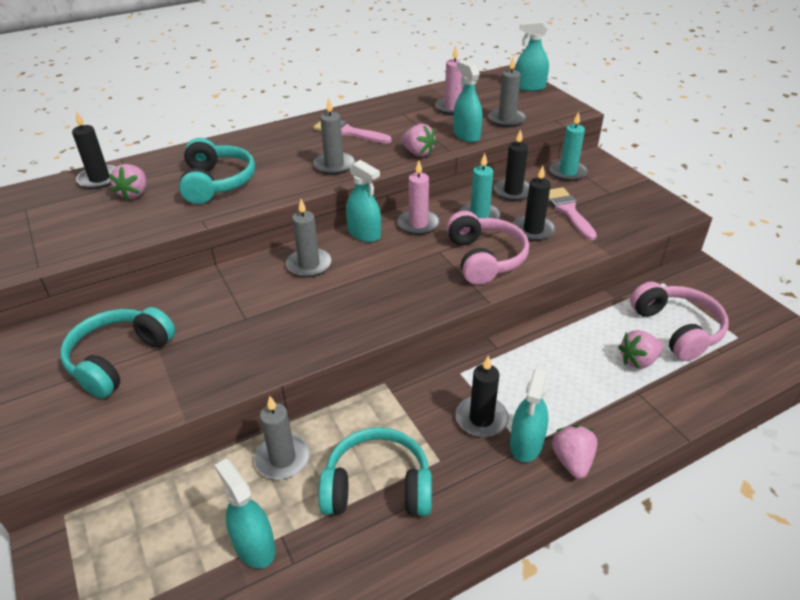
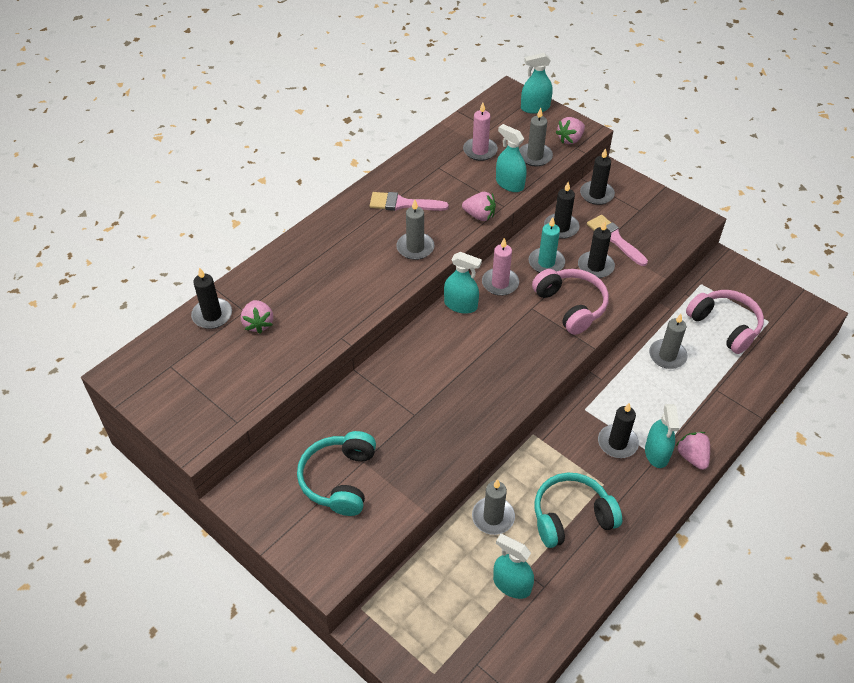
camera: 20 degrees left, 10 degrees up
turquoise headphones [179,138,255,204] -> none
grey candle [286,199,331,277] -> grey candle moved to [649,314,688,369]
turquoise candle [549,111,588,181] -> black candle [580,148,615,205]
pink strawberry [618,330,663,369] -> pink strawberry moved to [555,117,585,144]

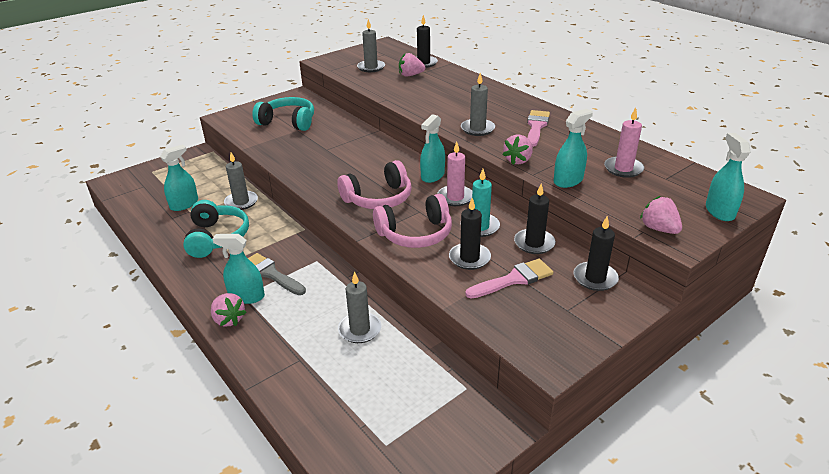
camera: 100 degrees right, 15 degrees down
grey candle [519,107,553,167] -> grey candle moved to [357,19,385,72]
black candle [598,403,639,458] -> grey brush [248,253,306,295]
pink strawberry [676,432,710,470] -> pink strawberry turned 60 degrees clockwise [211,293,247,327]
pink headphones [686,290,764,354] -> pink headphones moved to [337,160,412,209]

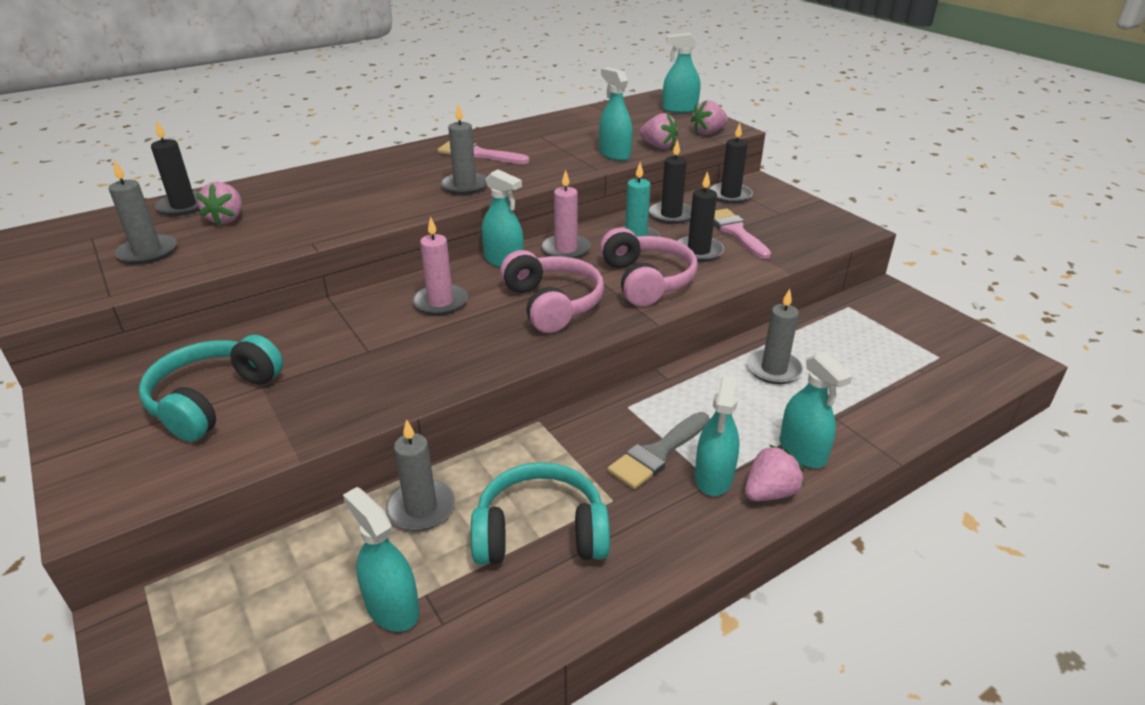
camera: 85 degrees left, 0 degrees up
pink strawberry [503,134,533,165] -> pink strawberry moved to [639,113,679,149]
pink candle [604,108,644,178] -> pink candle moved to [413,217,468,315]
none -> turquoise spray bottle [780,352,852,468]

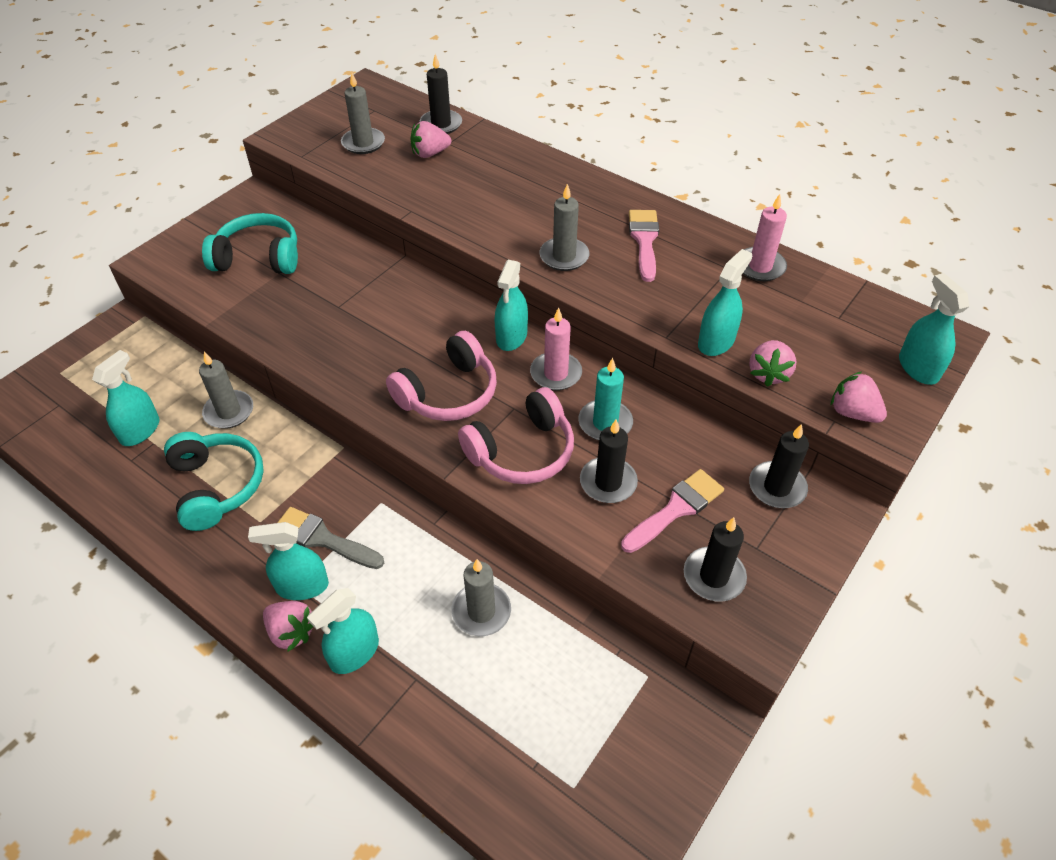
camera: 70 degrees right, 15 degrees up
pink candle [413,217,468,315] -> pink candle moved to [743,194,787,281]
black candle [649,139,692,224] -> black candle moved to [684,517,747,602]

